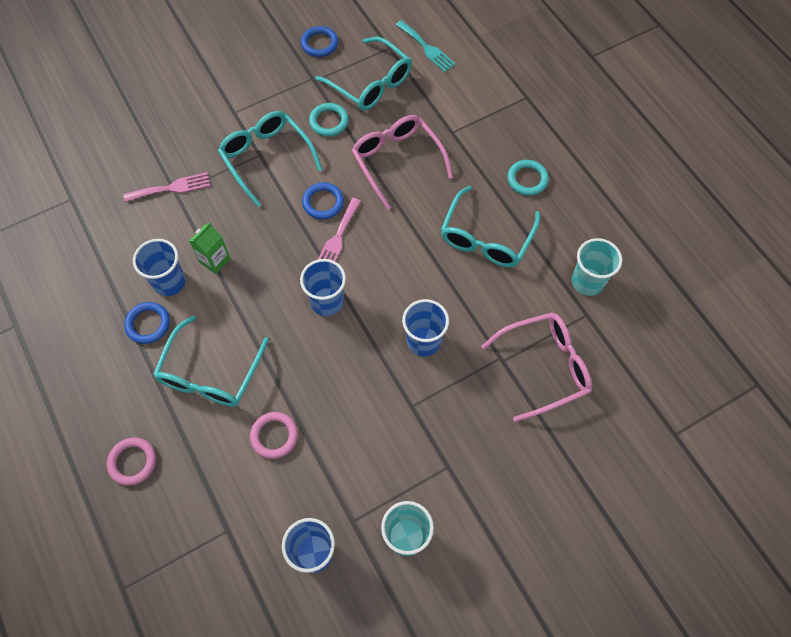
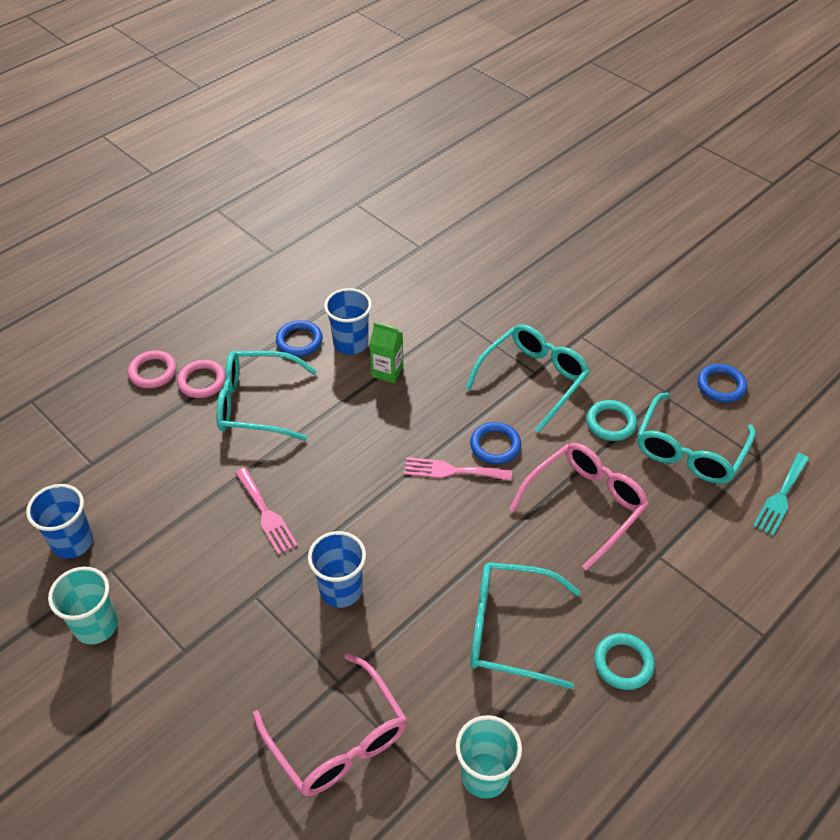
camera: 75 degrees right, 15 degrees down
pink fork [123,172,210,202] -> pink fork moved to [235,468,298,555]
pink ring [250,412,298,459] -> pink ring moved to [177,360,225,398]
blue cup [300,259,346,316] -> none

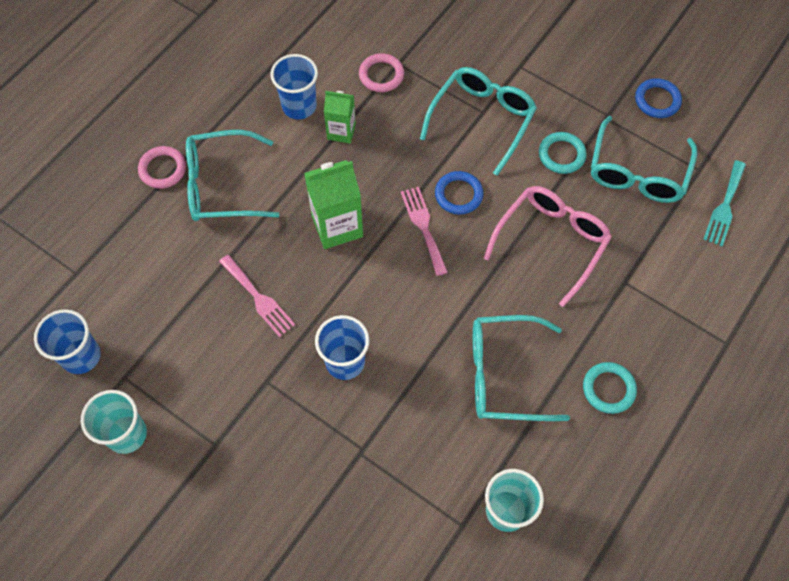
camera: 10 degrees left, 15 degrees up
pink ring [128,350,177,388] -> pink ring moved to [359,54,404,92]
pink glasses [253,653,407,796] -> none
blue ring [276,320,323,357] -> none
pink fork [404,457,512,481] -> pink fork turned 75 degrees clockwise [401,187,448,276]
none -> green carton [304,160,363,249]

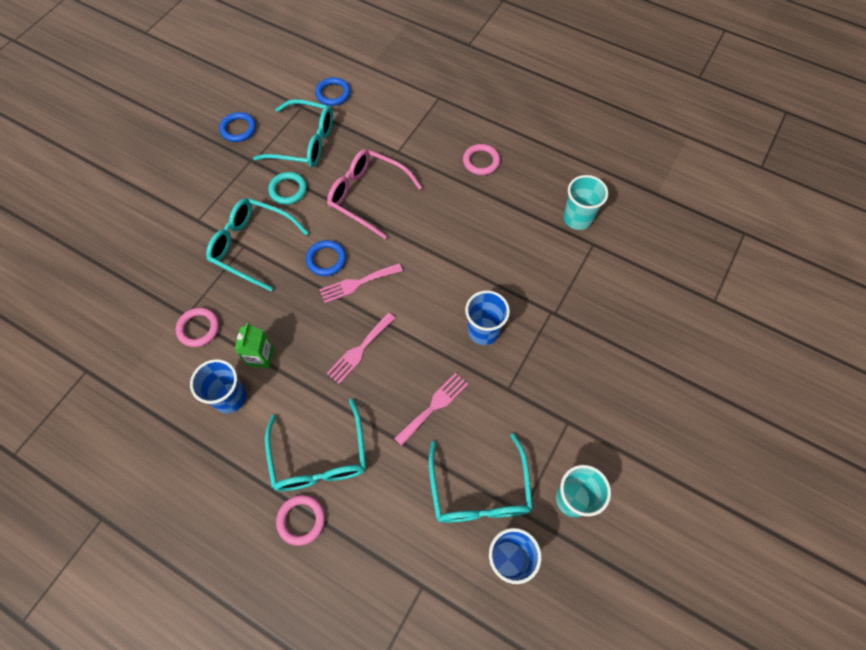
camera: 95 degrees left, 0 degrees up
green carton [304,160,363,249] -> pink fork [326,313,396,384]
turquoise glasses [473,315,570,421] -> turquoise glasses moved to [428,433,533,523]
turquoise ring [583,362,637,414] -> pink ring [463,144,500,175]
turquoise fork [703,160,746,246] -> blue ring [315,77,351,106]

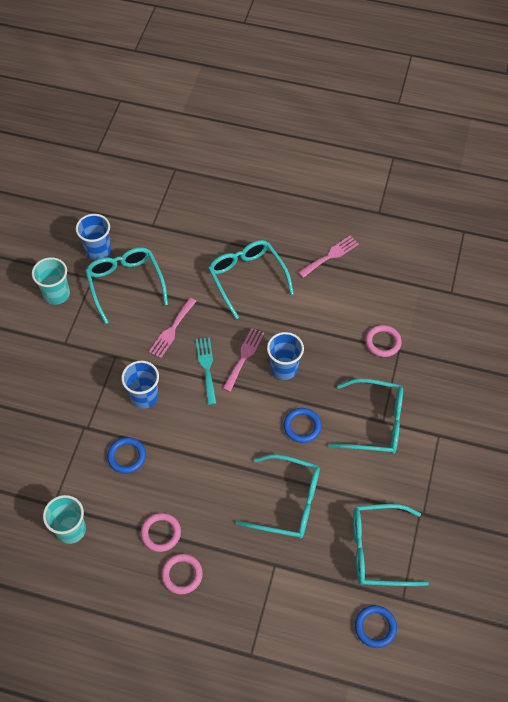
camera: 165 degrees right, 5 degrees down
blue cup [190,359,247,413] -> blue cup moved to [267,332,304,380]
blue ring [219,112,256,142] -> blue ring moved to [107,437,146,474]
green carton [234,323,274,368] -> none
turquoise ring [268,172,307,205] -> none
pink ring [276,495,325,546] -> pink ring moved to [141,513,181,552]
pink fork [319,263,403,303] -> pink fork moved to [298,235,359,278]
pink glasses [327,149,422,239] -> turquoise glasses [236,454,320,539]
none -> turquoise fork [196,337,216,405]

